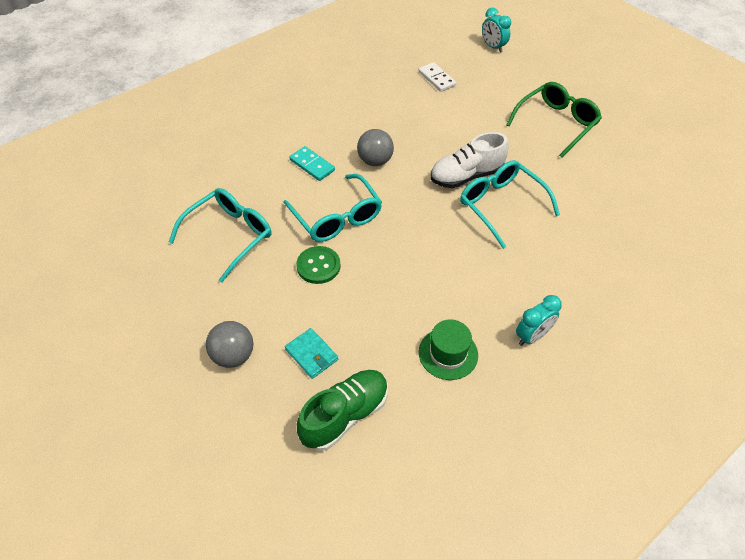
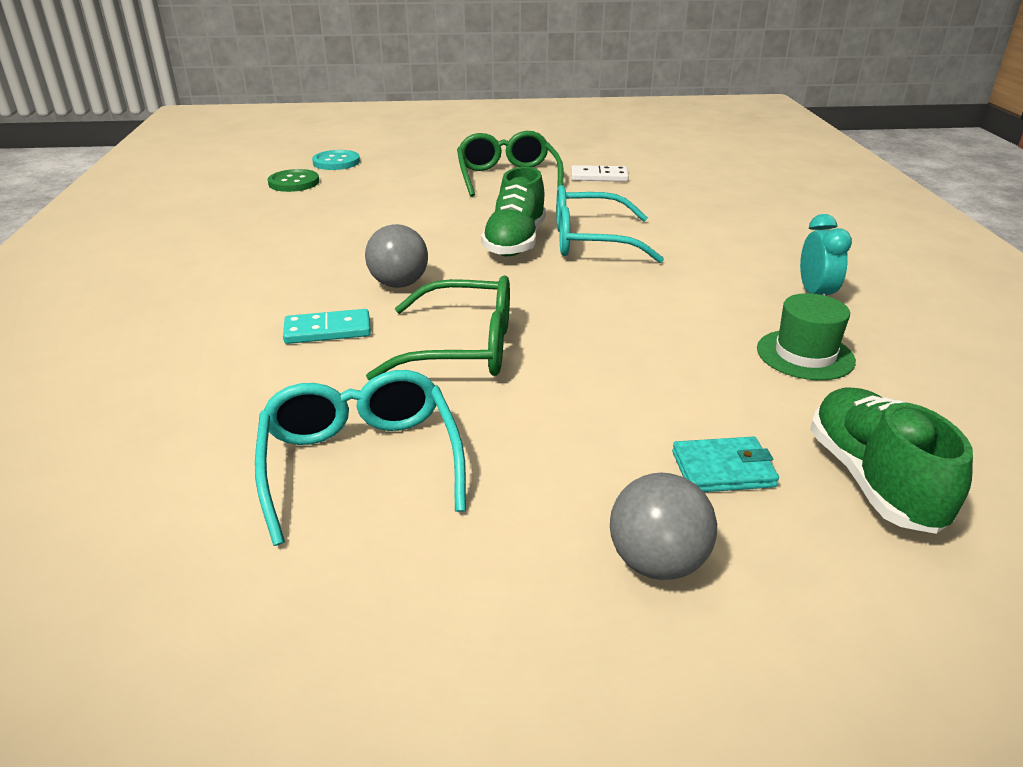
camera: 55 degrees left, 20 degrees down
turquoise glasses [283,174,382,242] -> green glasses [366,276,510,380]
green button [296,246,341,284] -> green button moved to [268,169,319,192]
white domino [418,62,456,92] -> white domino moved to [571,165,629,182]
white shoe [430,132,509,188] -> green shoe [481,167,546,256]
turquoise clock [482,7,511,53] -> turquoise button [312,150,360,170]

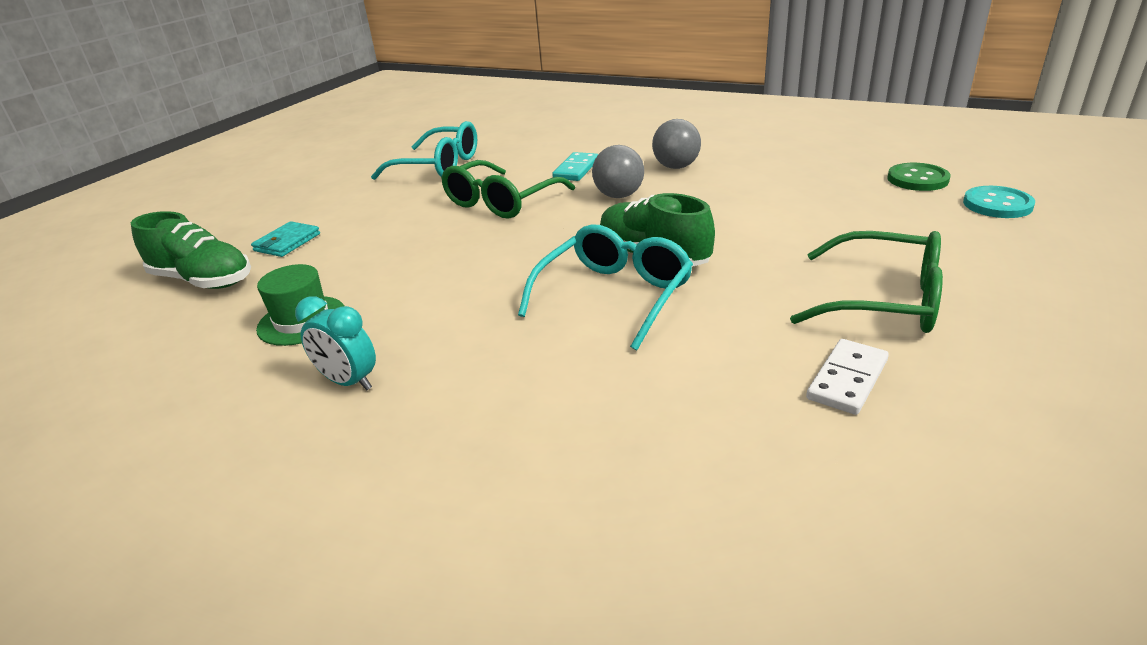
camera: 125 degrees right, 0 degrees up
grey ball [610,473,717,580] -> grey ball moved to [652,119,701,169]

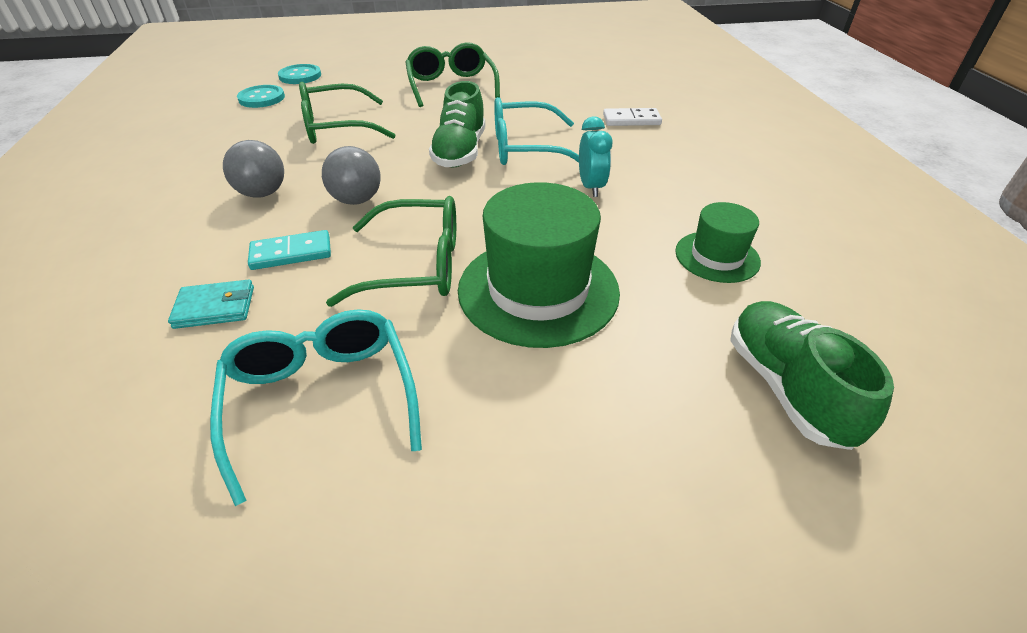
camera: 130 degrees left, 10 degrees up
turquoise wallet [251,221,320,257] -> turquoise wallet moved to [168,280,254,329]
turquoise clock [295,296,376,390] -> turquoise clock moved to [579,116,613,197]
white domino [806,339,889,415] -> white domino moved to [603,108,662,126]
green button [887,163,951,191] -> turquoise button [237,85,285,108]
none -> green glasses [299,82,396,144]
none -> green hat [458,182,620,348]

